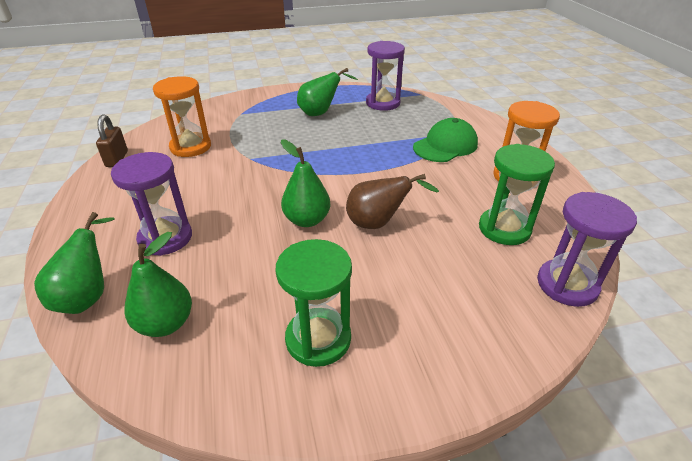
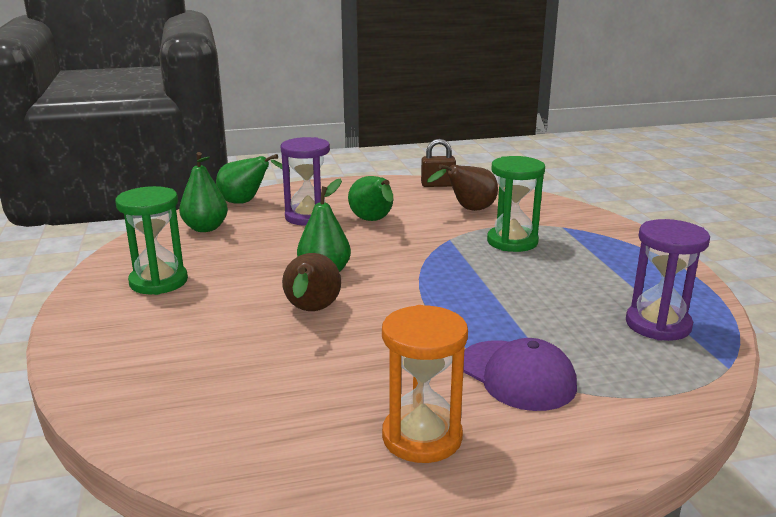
camera: 90 degrees right, 15 degrees down
orange hourglass [153,76,211,157] -> brown pear [427,164,498,211]
green pear [297,68,358,116] -> green pear moved to [348,176,393,221]
green cap [413,118,478,162] -> purple cap [463,338,577,411]
green hourglass [479,144,555,245] -> green hourglass moved to [487,156,545,252]
purple hourglass [537,192,637,307] -> none

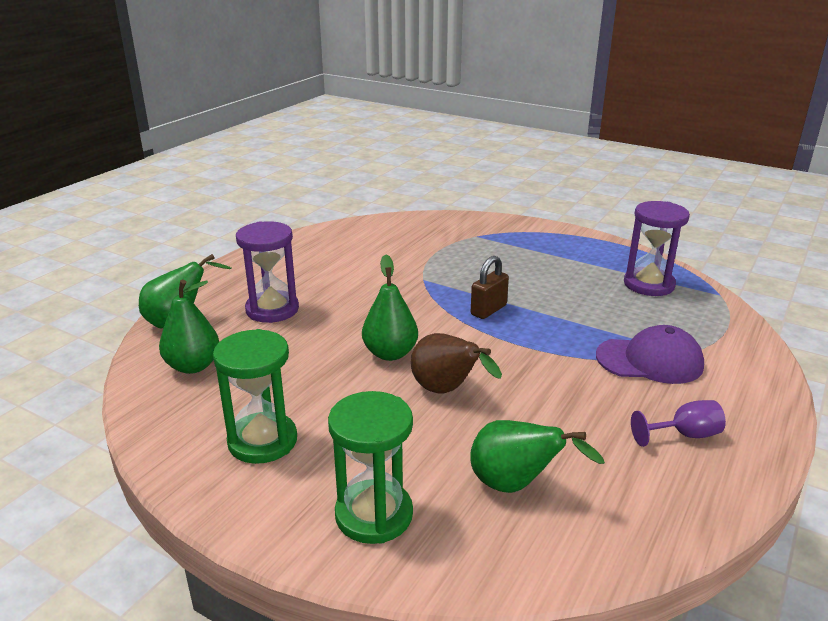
camera: 45 degrees left, 5 degrees up
green pear [348,176,393,221] -> green pear moved to [470,420,605,493]
orange hourglass [382,305,468,463] -> purple goblet [631,400,726,447]
brown padlock [421,139,456,187] -> brown padlock moved to [471,256,509,319]
brown pear [427,164,498,211] -> none
green hourglass [487,156,545,252] -> green hourglass moved to [328,391,413,544]

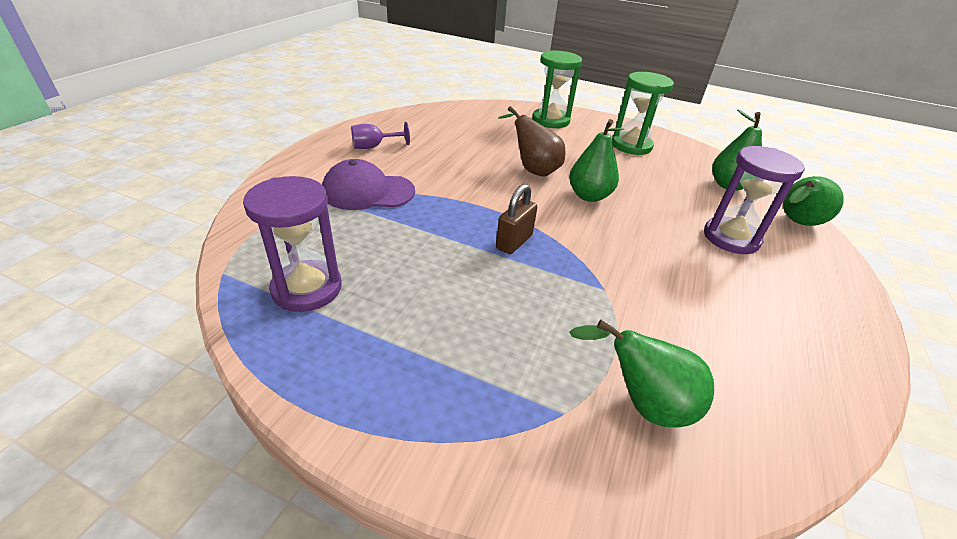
camera: 170 degrees right, 10 degrees up
green pear [470,420,605,493] -> green pear moved to [569,320,714,428]

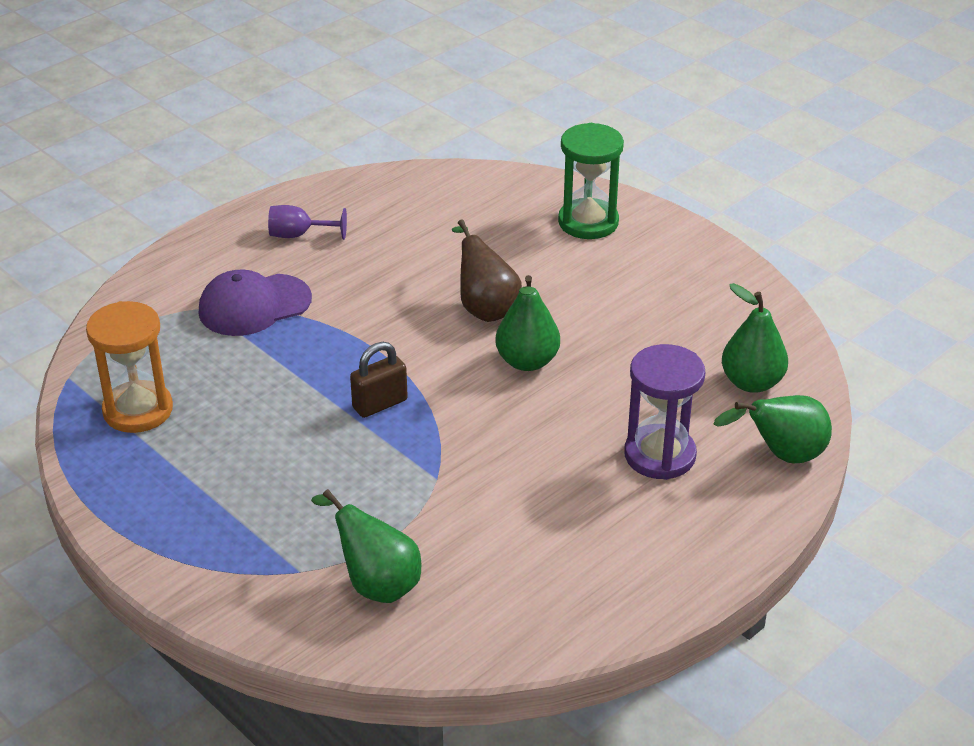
camera: 25 degrees right, 0 degrees up
purple hourglass [243,176,342,312] -> orange hourglass [86,301,173,433]
purple cap [322,159,415,210] -> purple cap turned 45 degrees counterclockwise [199,270,312,336]
green hourglass [612,72,674,155] -> none

